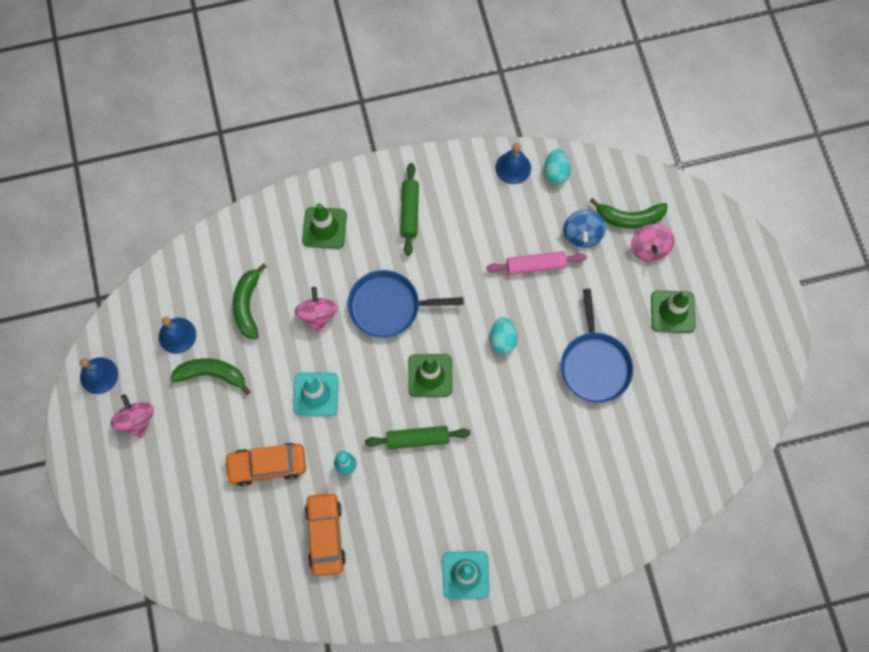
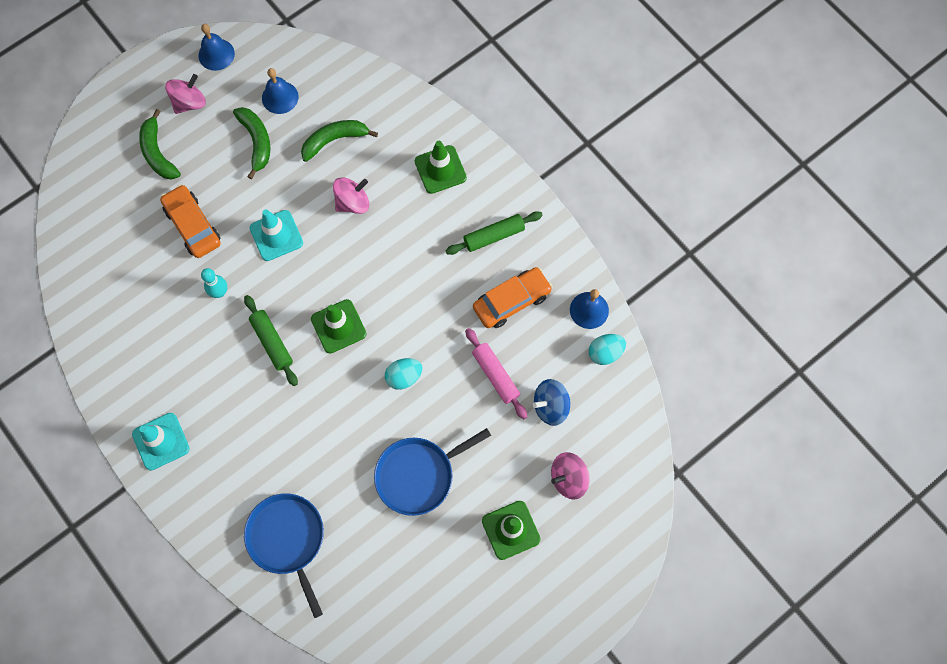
camera: 65 degrees right, 0 degrees up
orange car [305,492,346,576] -> orange car moved to [473,267,553,328]
blue pan [348,270,463,338] -> blue pan moved to [244,493,324,618]
green banana [590,198,668,229] -> green banana moved to [139,109,181,180]

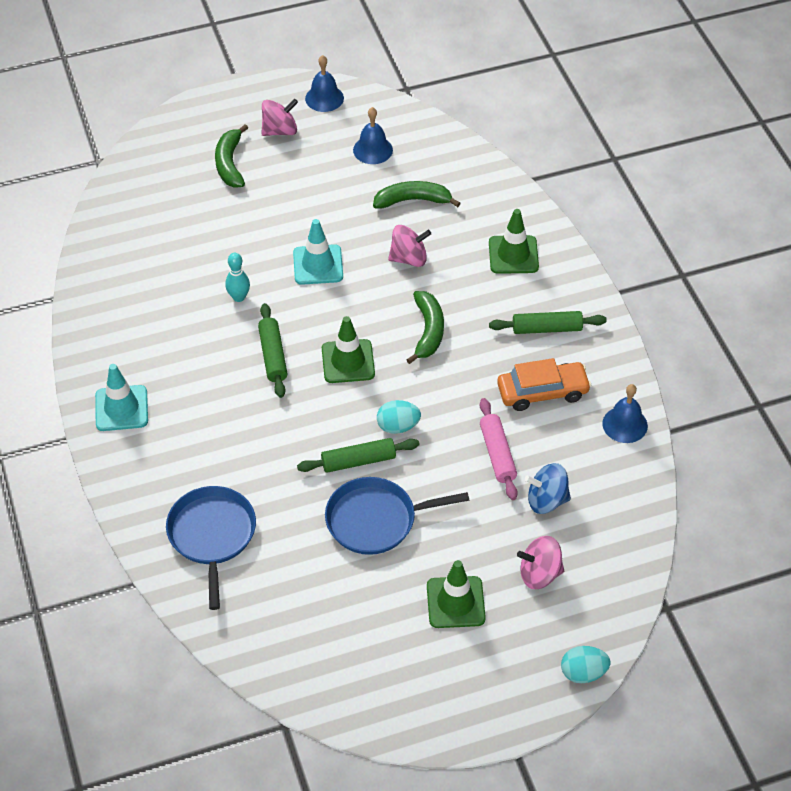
camera: 20 degrees right, 20 degrees down
orange car [160,185,221,258] -> none
green banana [233,107,271,179] -> green banana moved to [407,291,444,364]
turquoise egg [589,334,626,365] -> turquoise egg moved to [561,646,610,683]
none -> green rolling pin [297,438,420,473]

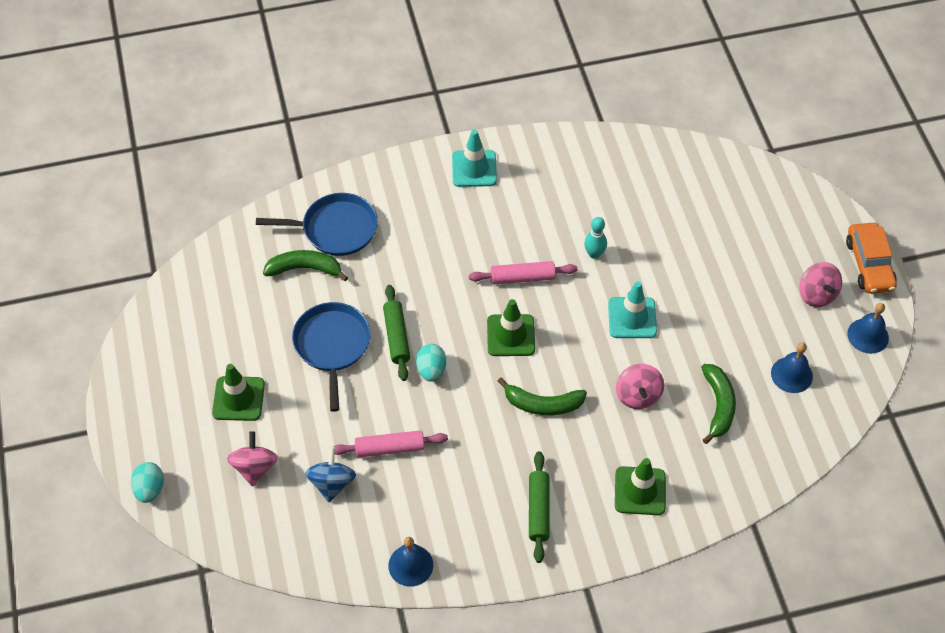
camera: 95 degrees right, 5 degrees up
green banana [215,124,248,188] -> green banana moved to [263,250,348,281]
green rolling pin [258,303,287,398] -> pink rolling pin [469,261,577,284]
orange car [497,358,592,411] -> orange car moved to [846,223,897,294]

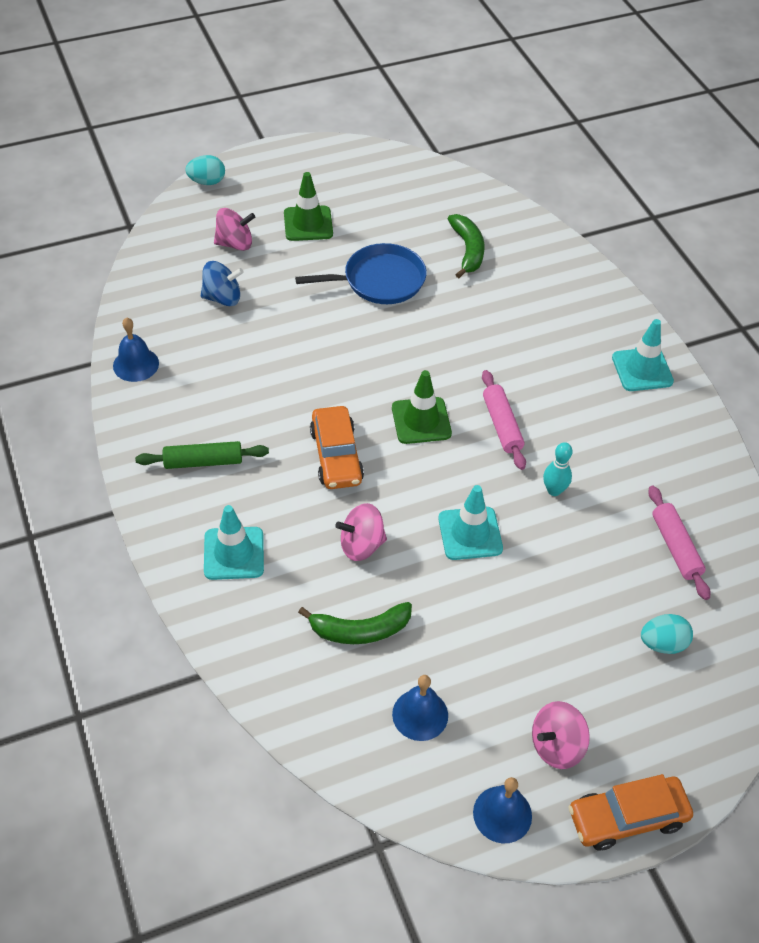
camera: 80 degrees right, 5 degrees down
blue pan [256,193,378,256] -> none
pink rolling pin [334,430,448,458] -> pink rolling pin moved to [648,486,710,600]
green rolling pin [383,285,410,381] -> none
turquoise egg [416,344,446,381] -> turquoise egg moved to [641,614,693,654]
green banana [498,377,587,415] -> orange car [310,406,364,489]
green traffic cone [615,458,666,515] -> turquoise traffic cone [204,505,264,580]

